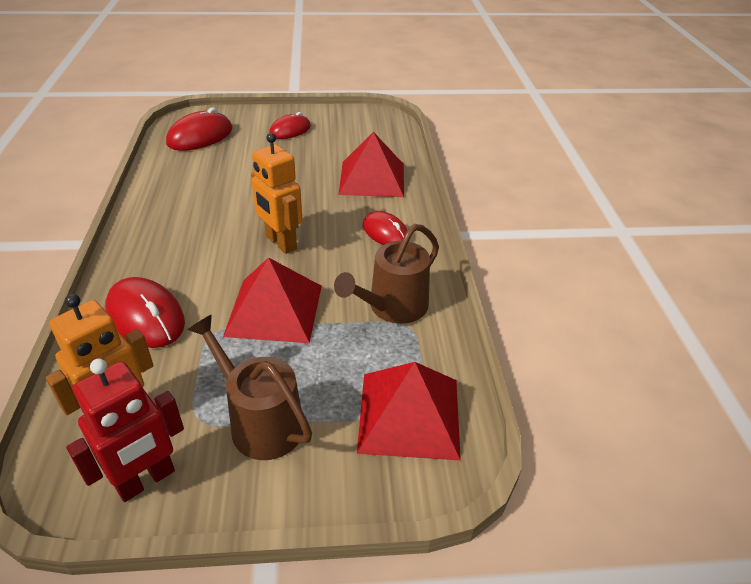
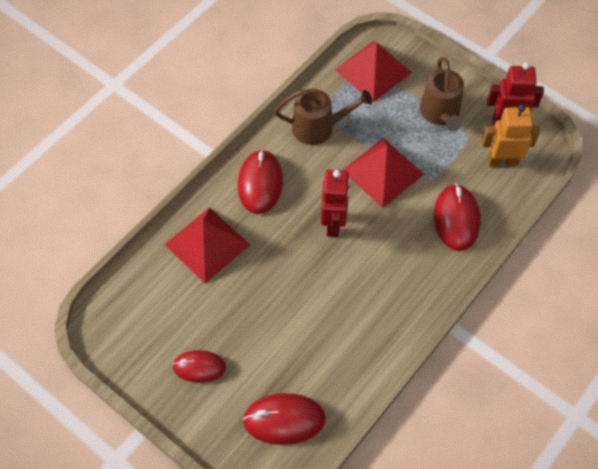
camera: 135 degrees left, 20 degrees up
orange robot [251,133,302,254] -> red robot [321,170,350,237]
red mouse [363,211,410,245] -> red mouse [238,149,283,214], size x1.51

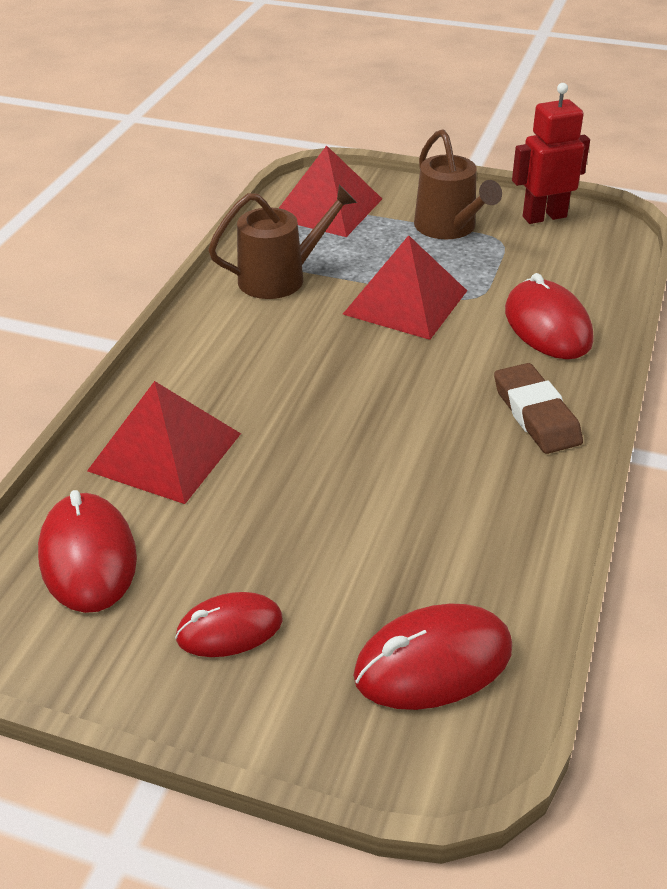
camera: 20 degrees left, 20 degrees down
red mouse [238,149,283,214] -> red mouse moved to [38,490,137,613]
red robot [321,170,350,237] -> none
orange robot [482,104,540,167] -> none
none -> brown eraser [494,363,583,454]

